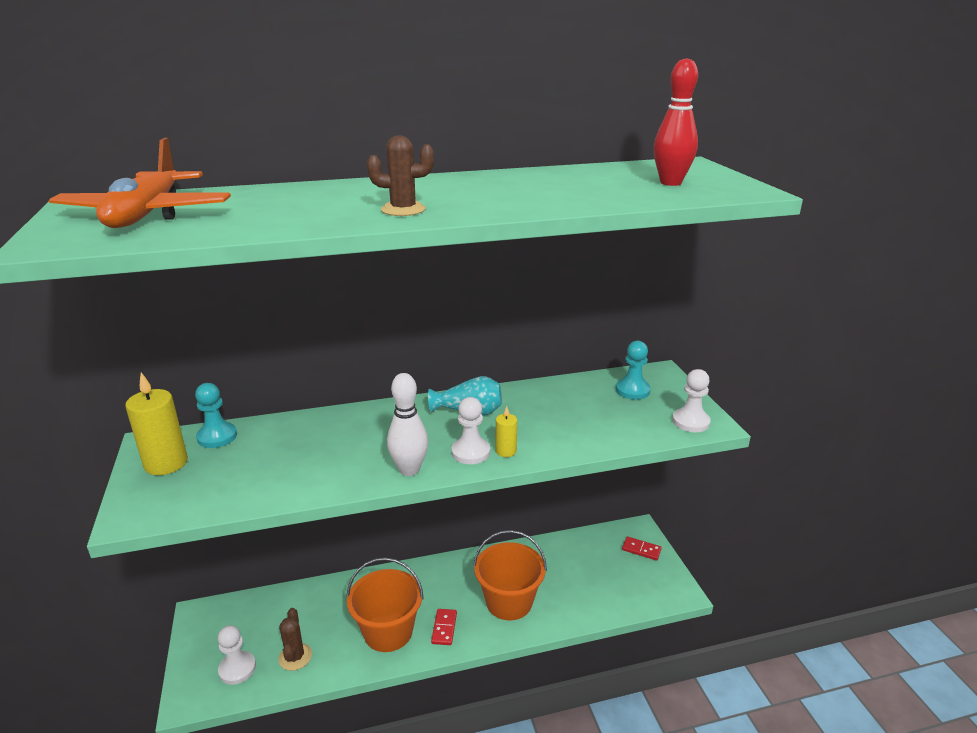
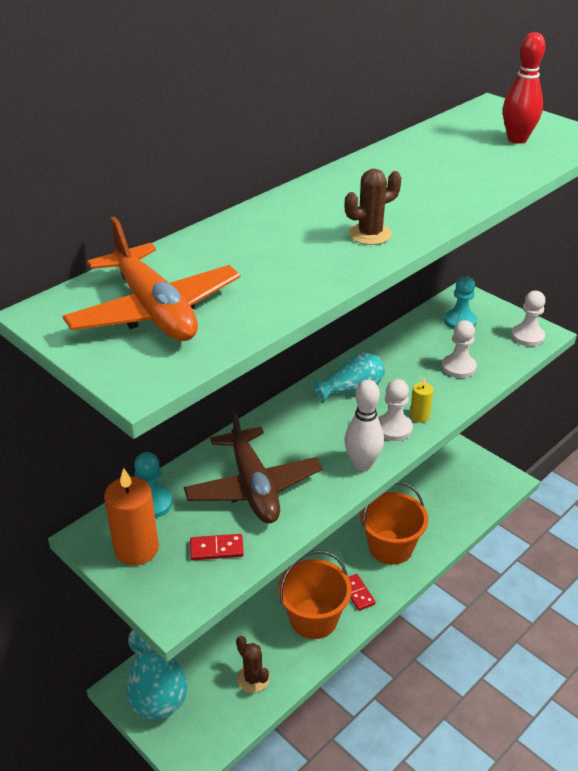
camera: 30 degrees left, 10 degrees up
yellow candle [125,372,188,475] -> orange candle [104,468,159,565]
white pawn [218,625,256,685] -> white pawn moved to [442,320,477,378]
red domino [622,536,662,561] -> red domino moved to [190,534,244,560]
none -> turquoise vase [126,629,187,720]
none -> brown plane [184,408,323,523]

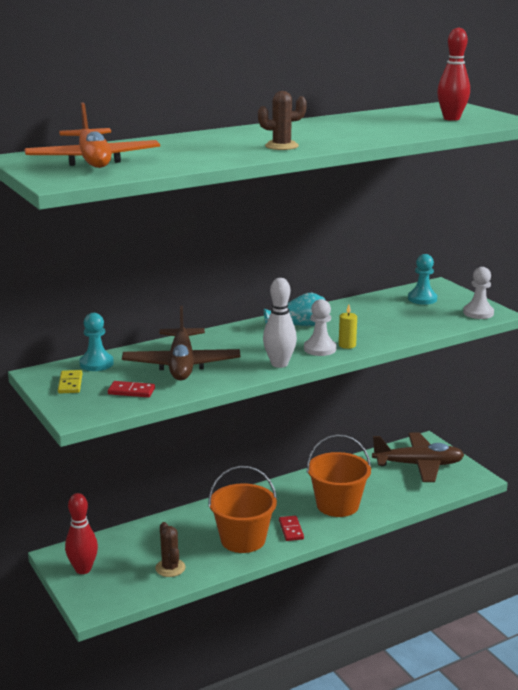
camera: 15 degrees right, 15 degrees down
orange candle [104,468,159,565] -> yellow domino [58,370,82,394]
turquoise vase [126,629,187,720] -> red bowling pin [65,493,98,574]
white pawn [442,320,477,378] -> none
none -> brown plane [372,433,464,482]

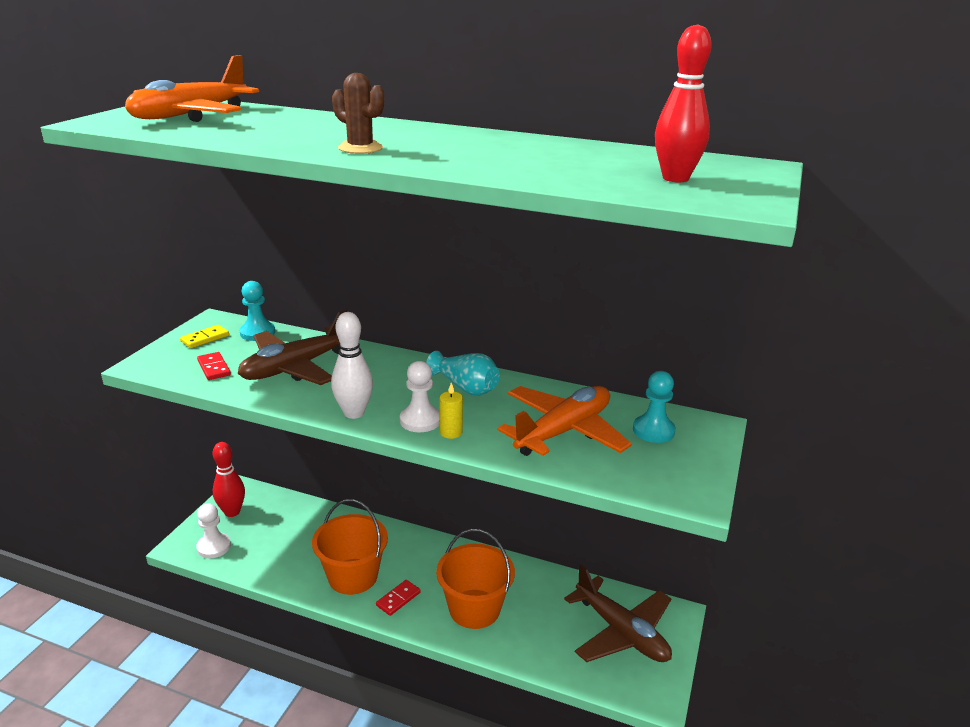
camera: 50 degrees right, 5 degrees up
brown cactus [155,522,186,577] -> none
white pawn [463,267,494,319] -> white pawn moved to [196,503,231,558]
none -> orange plane [498,386,632,456]

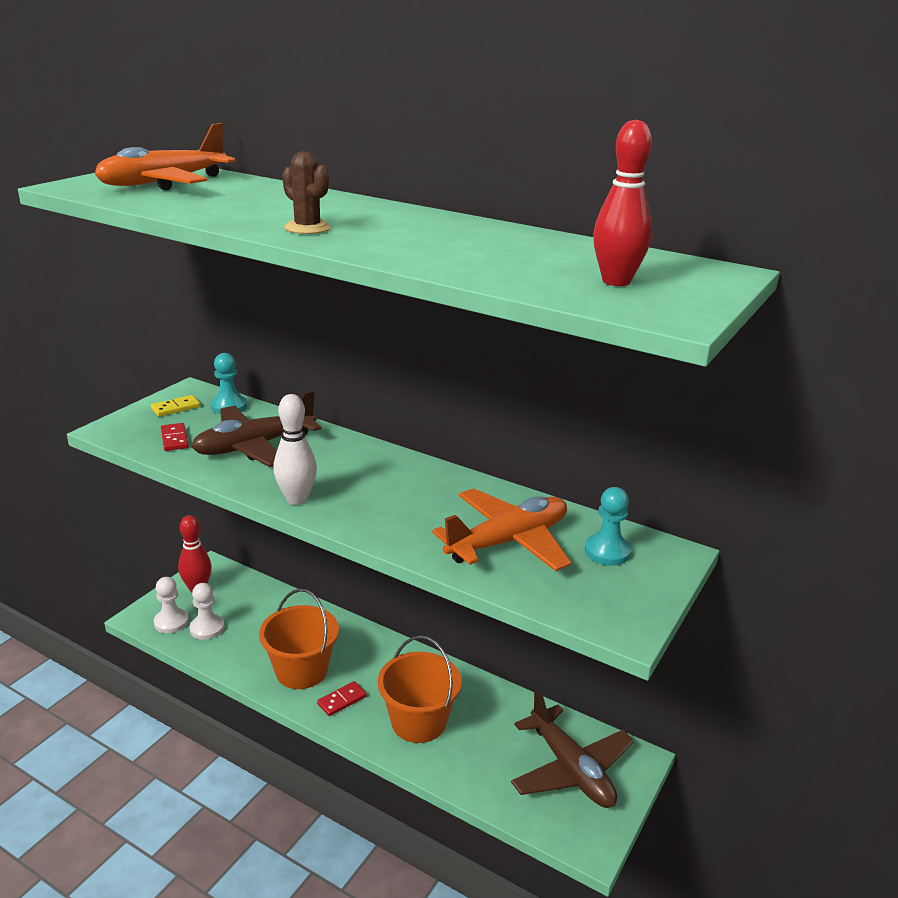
camera: 10 degrees right, 0 degrees up
white pawn [400,361,440,432] -> white pawn moved to [189,583,225,640]
turquoise vase [426,351,500,396] -> none
yellow candle [439,383,463,439] -> none

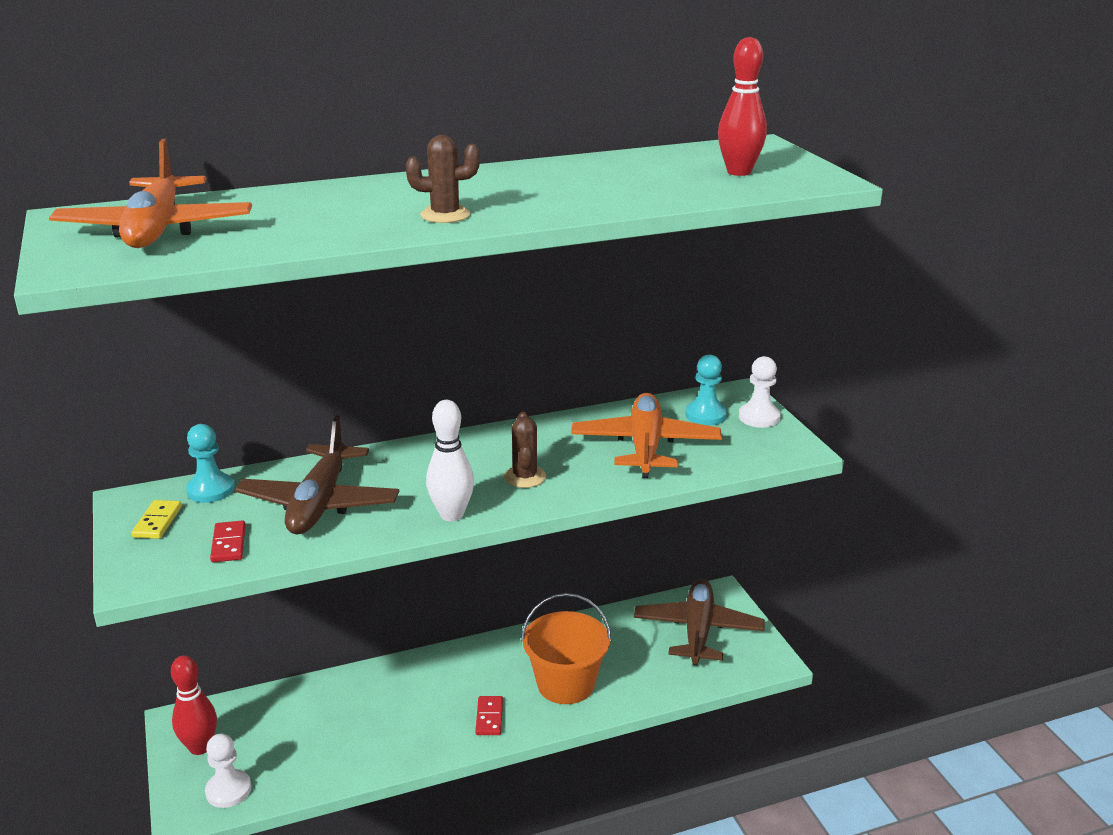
camera: 50 degrees left, 0 degrees up
red domino [161,423,189,451] -> red domino turned 60 degrees clockwise [210,520,246,562]
white pawn [189,583,225,640] -> white pawn moved to [739,356,781,428]
orange bucket [259,589,339,689] -> none
brown plane [511,689,634,808] -> brown plane turned 90 degrees counterclockwise [634,579,765,666]
none -> brown cactus [504,412,546,488]

